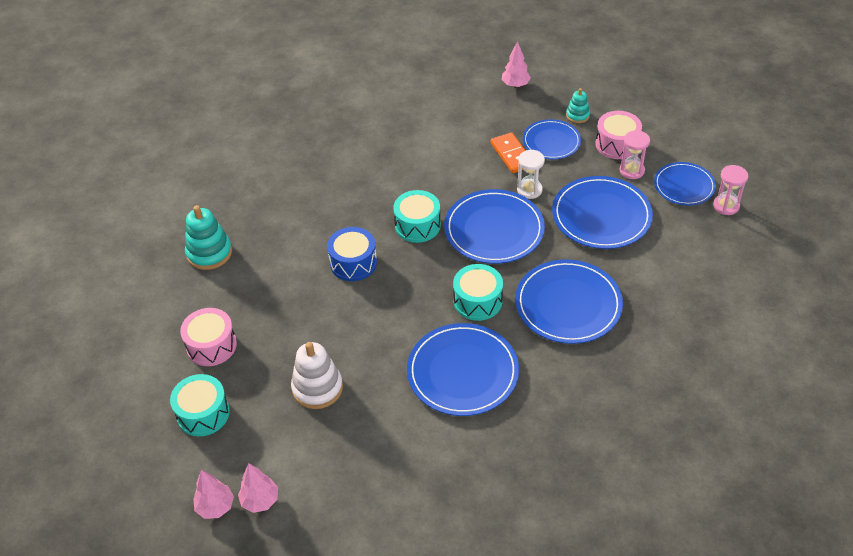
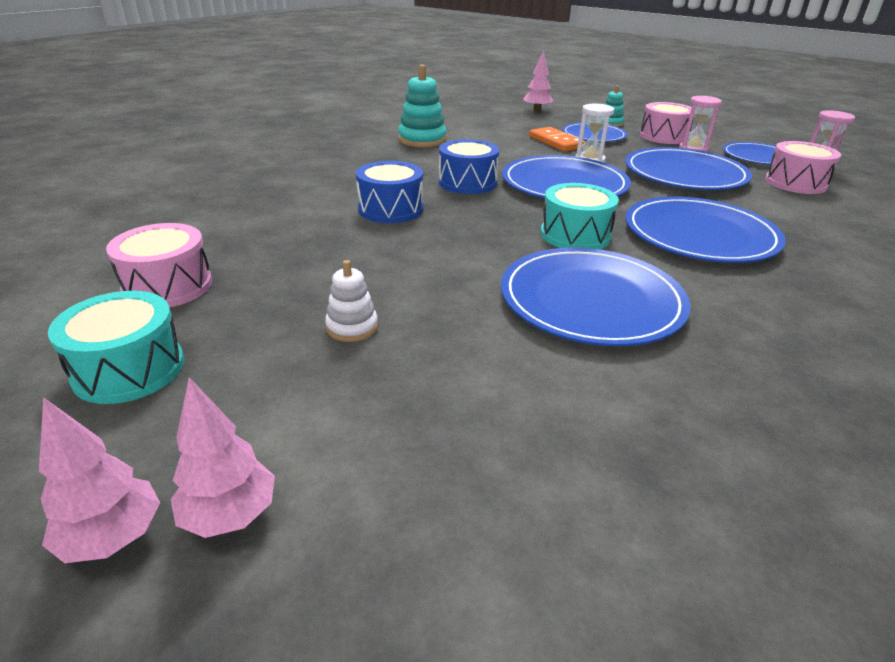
camera: 10 degrees left, 15 degrees down
turquoise stacking toy [185,205,232,270] -> turquoise stacking toy moved to [398,64,447,147]
white stacking toy [291,342,343,409] -> white stacking toy [325,260,378,342], size x0.57
turquoise drum [394,190,441,243] -> blue drum [439,139,499,194]
none -> pink drum [765,141,841,194]

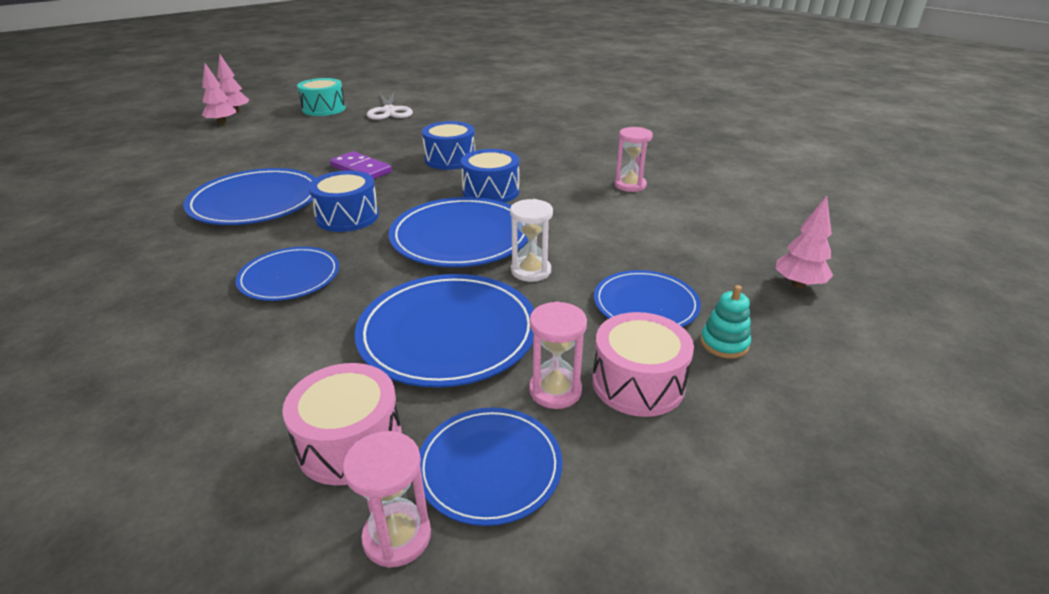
camera: 105 degrees right, 0 degrees up
pink drum [106,223,212,307] -> white scissors [367,91,413,120]
white stacking toy [325,260,378,342] -> none
turquoise stacking toy [398,64,447,147] -> pink hourglass [615,127,653,192]
orange domino [529,127,586,152] -> none
turquoise drum [541,183,619,249] -> blue drum [308,171,379,232]
blue plate [625,197,786,263] -> blue plate [235,247,339,301], size x0.62
none -> purple domino [330,151,392,179]

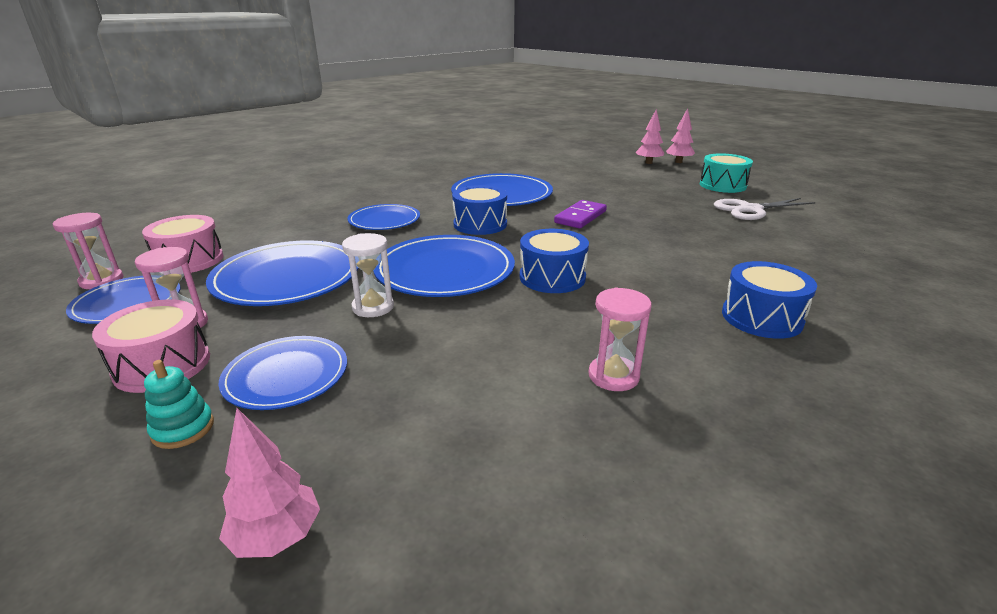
camera: 85 degrees right, 5 degrees down
blue drum [422,121,475,170] -> blue drum moved to [722,261,817,339]

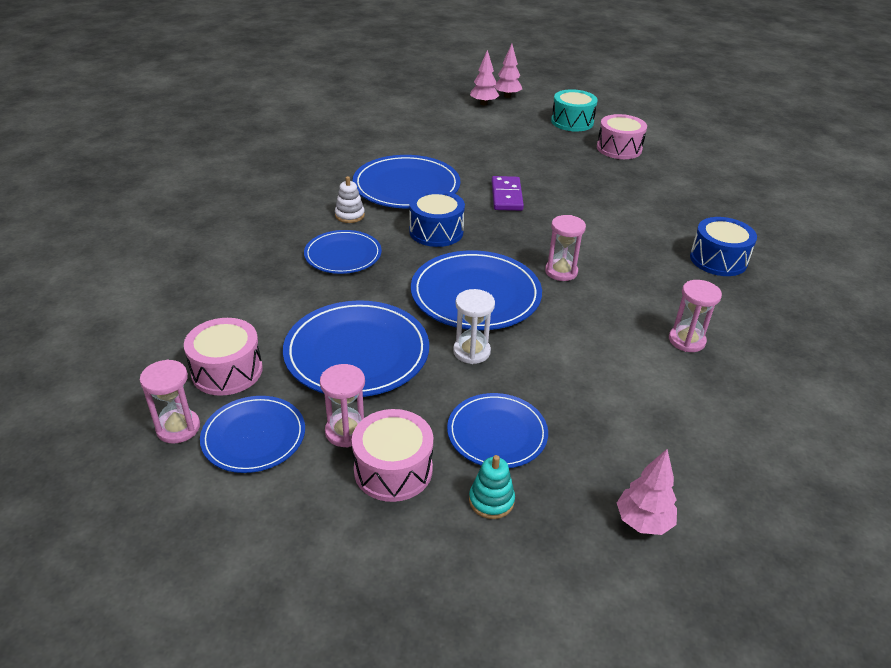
camera: 35 degrees left, 10 degrees up
blue drum [520,229,589,293] -> pink hourglass [545,215,586,281]
white scissors [714,198,816,220] -> pink drum [597,114,647,159]
none -> white stacking toy [335,176,365,223]

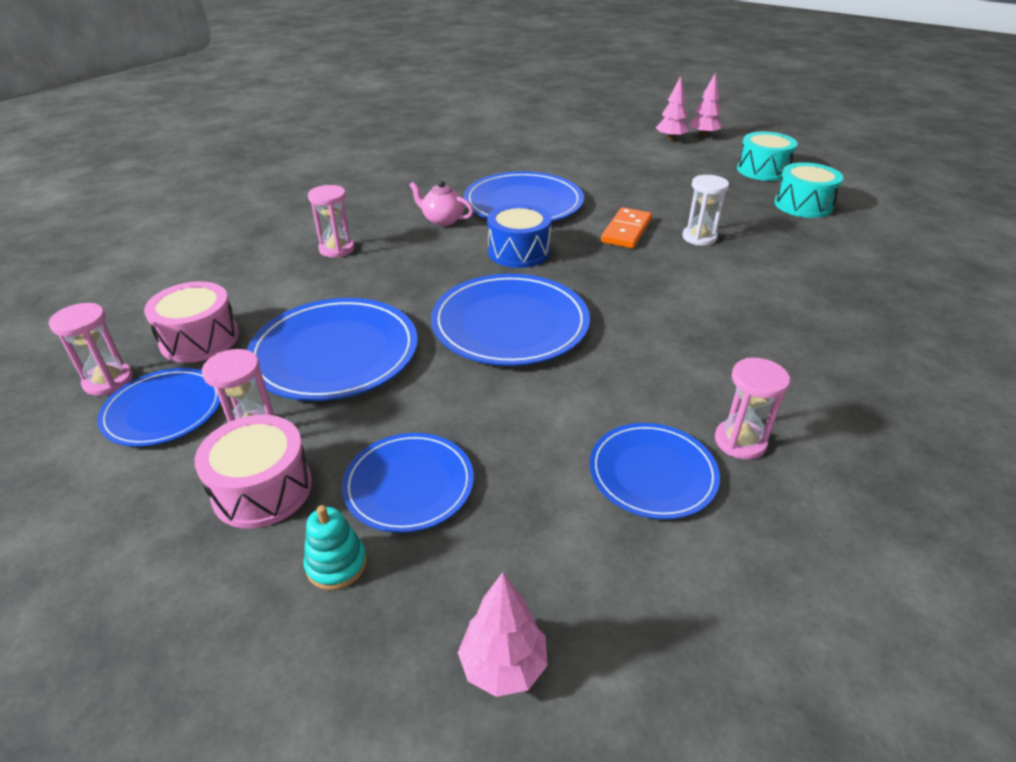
camera: 25 degrees right, 0 degrees up
blue plate [304,230,382,274] -> blue plate moved to [590,423,720,519]
white stacking toy [335,176,365,223] -> pink teapot [409,181,473,226]
white hourglass [453,289,495,364] -> white hourglass moved to [682,175,729,246]
purple domino [492,176,524,211] -> orange domino [601,207,652,248]
pink hourglass [545,215,586,281] -> pink hourglass moved to [308,185,354,258]
pink drum [597,114,647,159] -> turquoise drum [775,162,843,218]
blue drum [690,217,757,276] -> none

